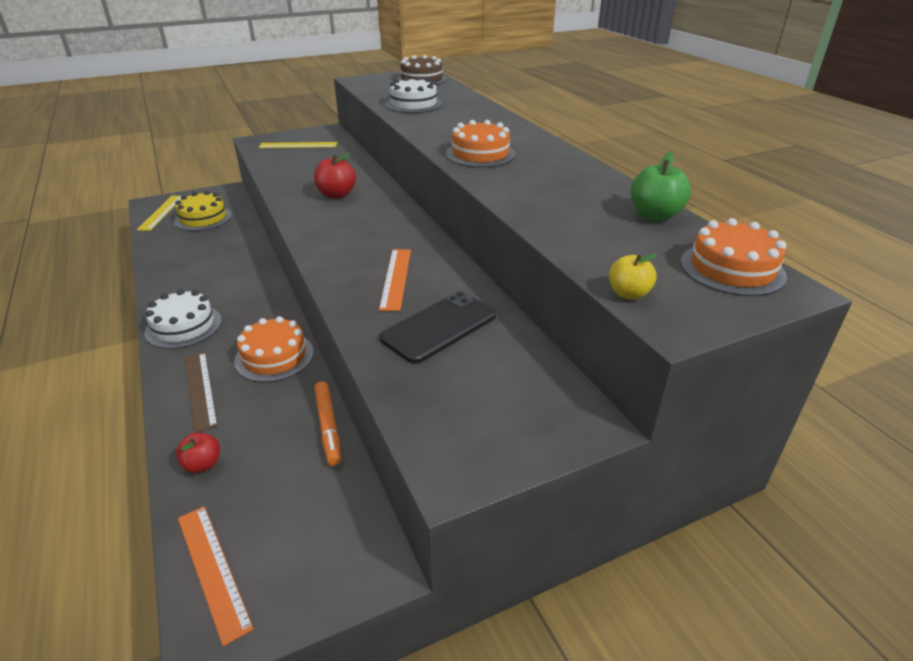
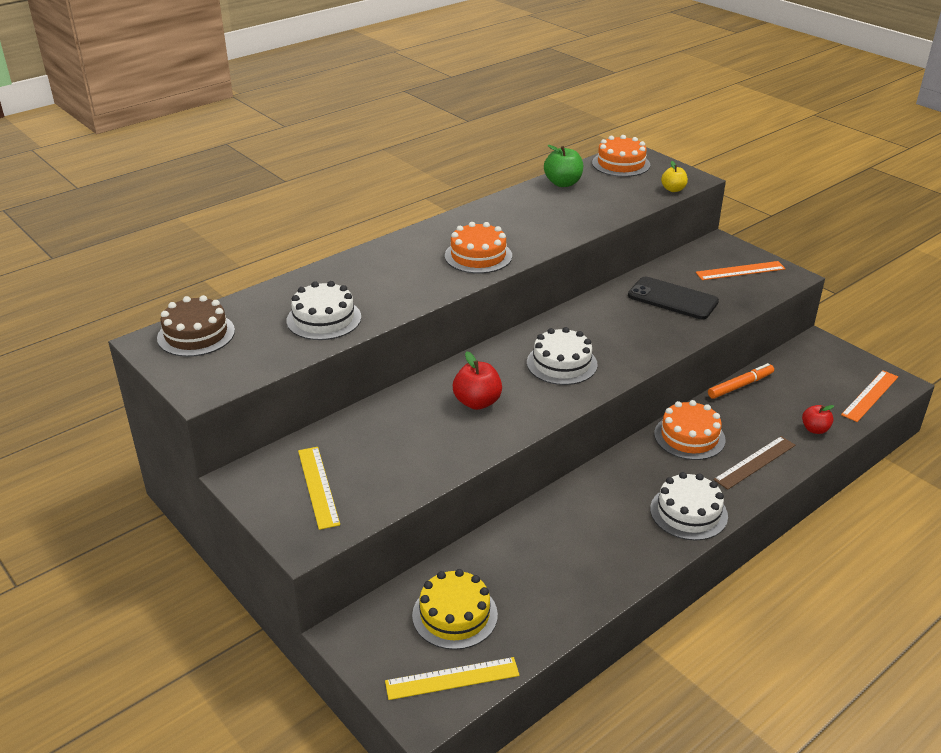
camera: 105 degrees left, 0 degrees up
orange ruler [379,249,411,311] -> orange ruler moved to [696,261,786,280]
none -> white cake [527,327,598,385]

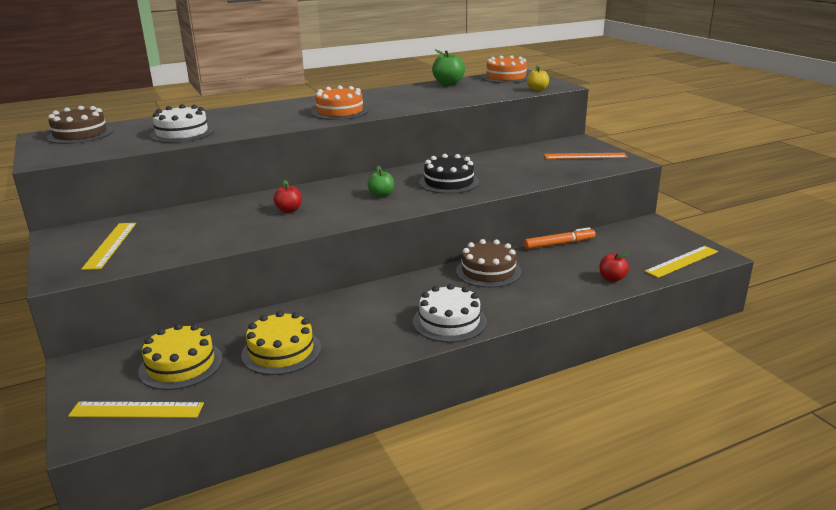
camera: 15 degrees right, 10 degrees down
red apple [453,351,502,410] -> red apple [274,180,302,213], size x0.65
white cake [527,327,598,385] -> green apple [367,166,394,197]
black phone [628,277,719,319] -> none
orange cake [654,400,726,460] -> brown cake [456,239,522,288]
brown ruler [713,436,796,490] -> none
orange ruler [841,370,898,422] -> yellow ruler [645,246,718,278]
none -> yellow cake [241,311,321,375]
none -> black cake [419,154,479,194]

